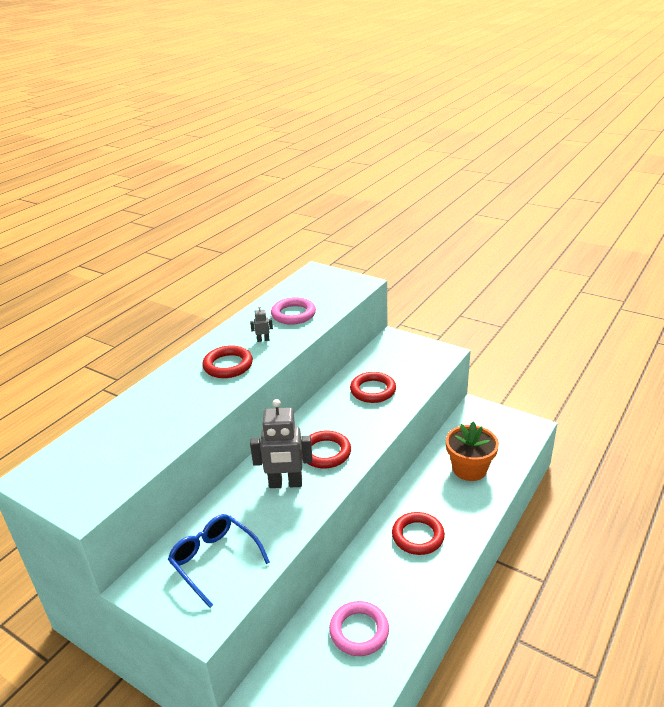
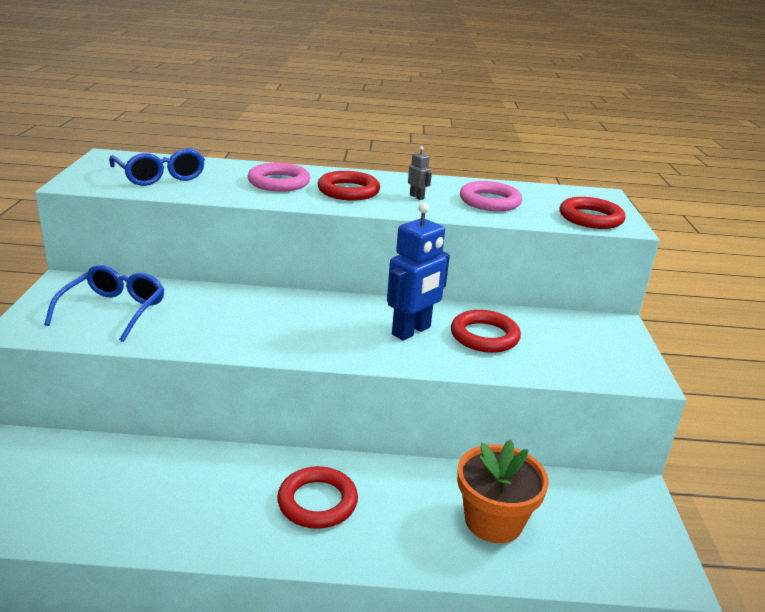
camera: 55 degrees right, 5 degrees down
grey robot [250,399,312,488] -> none
red ring [302,431,351,468] -> red ring moved to [560,197,625,229]
pink ring [329,601,389,656] -> pink ring moved to [248,163,310,192]
none -> blue glasses [109,148,205,186]
none -> blue robot [387,202,450,341]

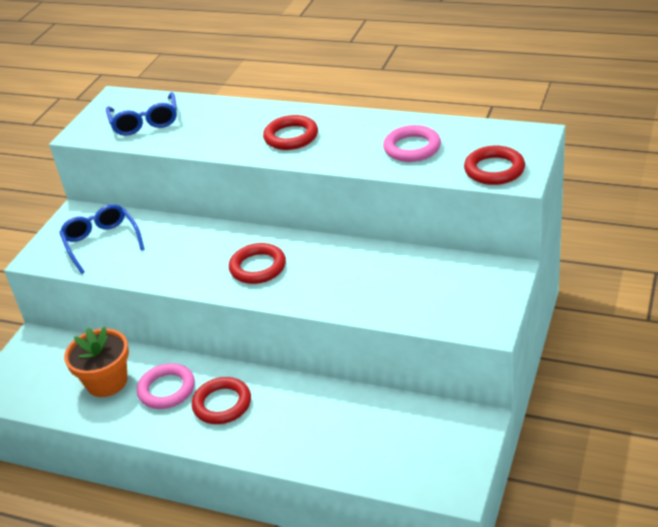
camera: 25 degrees right, 10 degrees up
blue glasses [44,265,164,342] -> blue glasses turned 60 degrees counterclockwise [59,204,144,274]
pink ring [248,163,310,192] -> pink ring moved to [137,363,195,409]
blue robot [387,202,450,341] -> none
grey robot [408,146,432,200] -> none
red ring [451,310,521,353] -> red ring moved to [229,243,286,284]
orange flower pot [457,439,549,543] -> orange flower pot moved to [64,327,129,397]

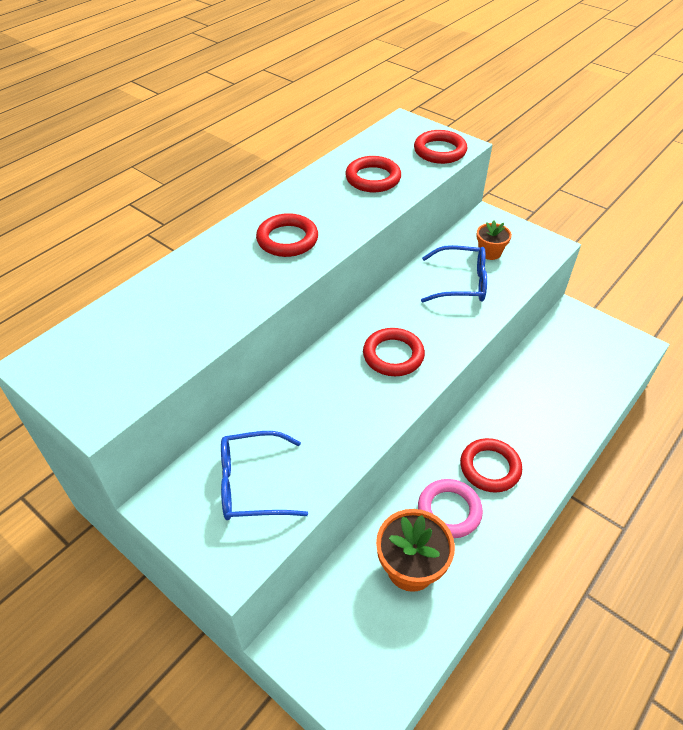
camera: 75 degrees left, 10 degrees up
blue glasses [106,92,177,136] -> blue glasses moved to [421,245,487,302]
pink ring [383,125,441,162] -> red ring [345,156,401,192]
none -> orange flower pot [476,221,512,260]

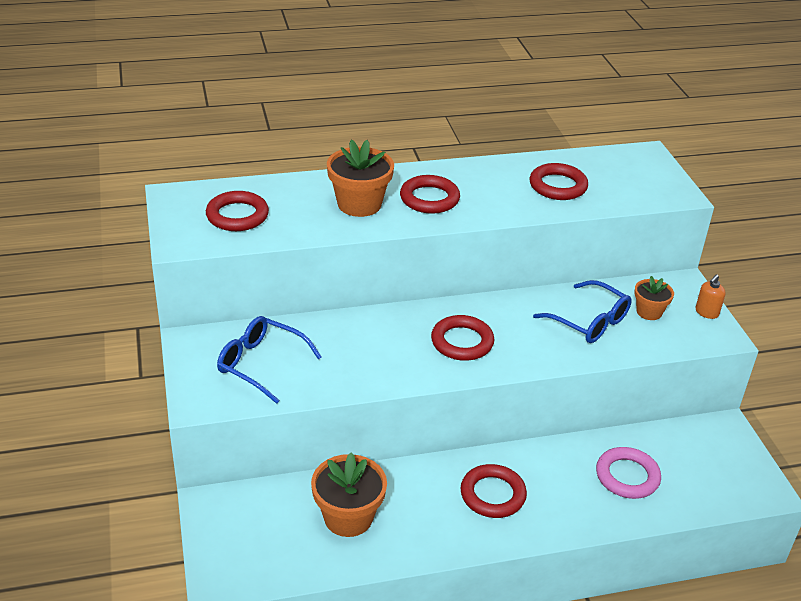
camera: 35 degrees right, 10 degrees down
red ring [414,130,467,164] -> red ring moved to [206,191,269,231]
pink ring [418,479,483,538] -> pink ring moved to [596,447,661,499]
none -> orange flower pot [327,139,394,217]
none -> orange soap dispenser [695,274,726,319]

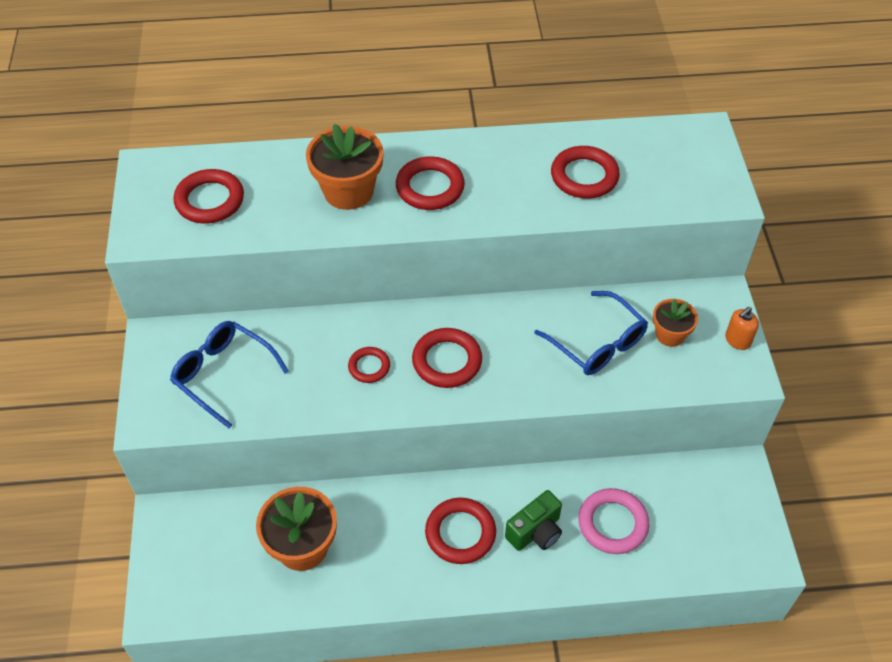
camera: 10 degrees right, 15 degrees up
none -> red ring [348,347,390,383]
none -> green camera [505,490,562,551]

